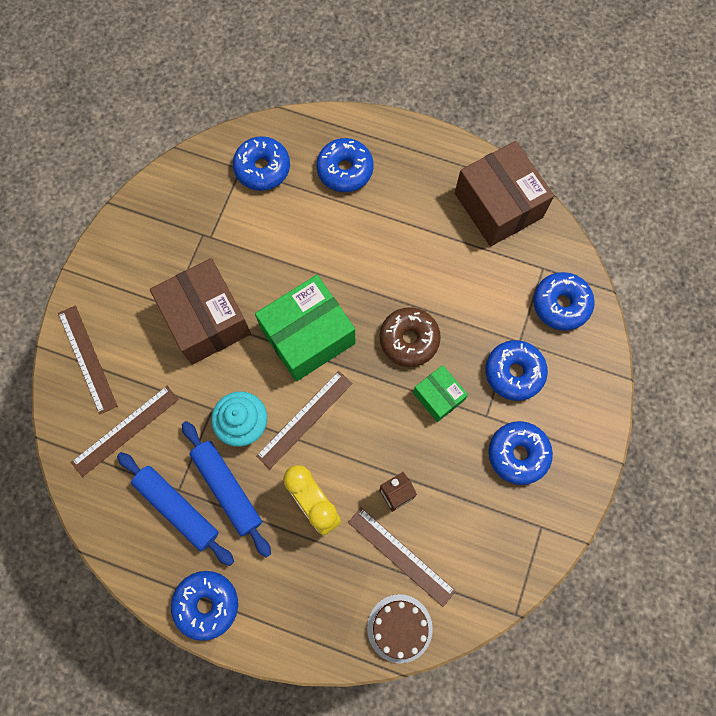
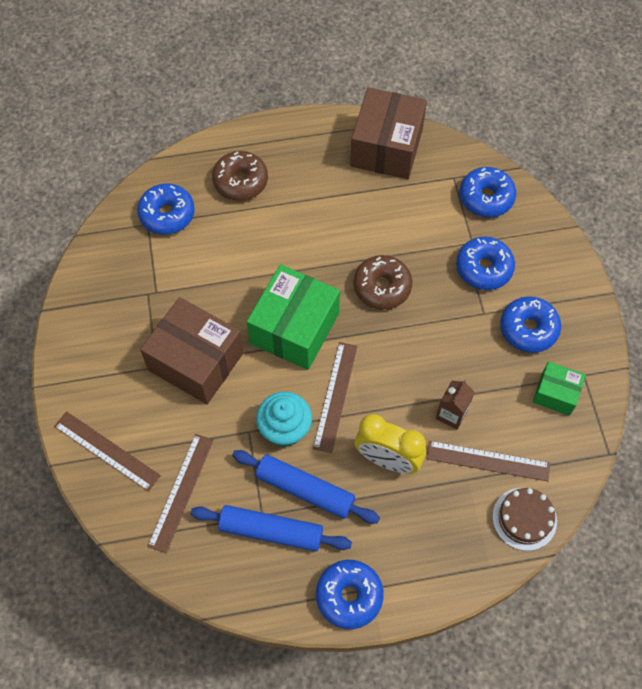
camera: 30 degrees left, 10 degrees down
blue donut [316,138,374,192] -> brown donut [212,151,268,201]
green box [413,365,468,422] -> green box moved to [533,361,586,416]
brown box [455,141,554,247] -> brown box turned 75 degrees clockwise [350,87,427,179]

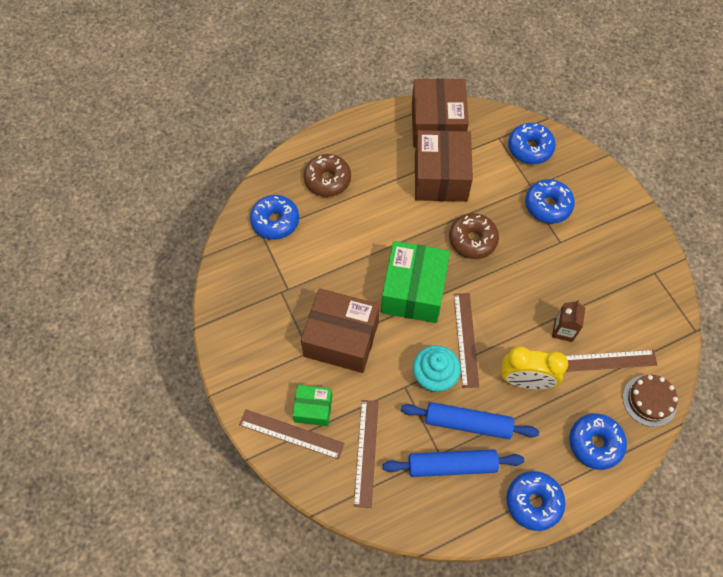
camera: 15 degrees left, 0 degrees up
blue donut [500,296,561,353] -> blue donut moved to [569,413,627,470]
green box [533,361,586,416] -> green box moved to [292,385,332,426]
none -> brown box [415,130,473,202]

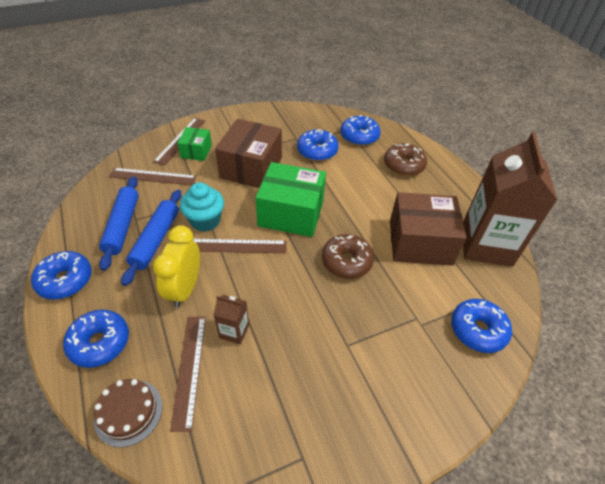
camera: 90 degrees right, 15 degrees down
brown box [412,79,469,148] -> brown carton [463,132,557,267]
blue donut [525,179,575,223] -> blue donut moved to [297,129,339,161]

